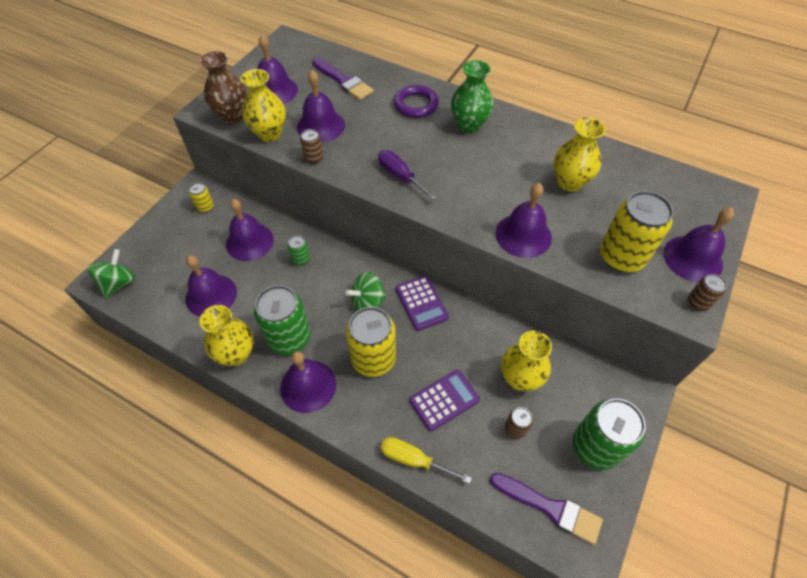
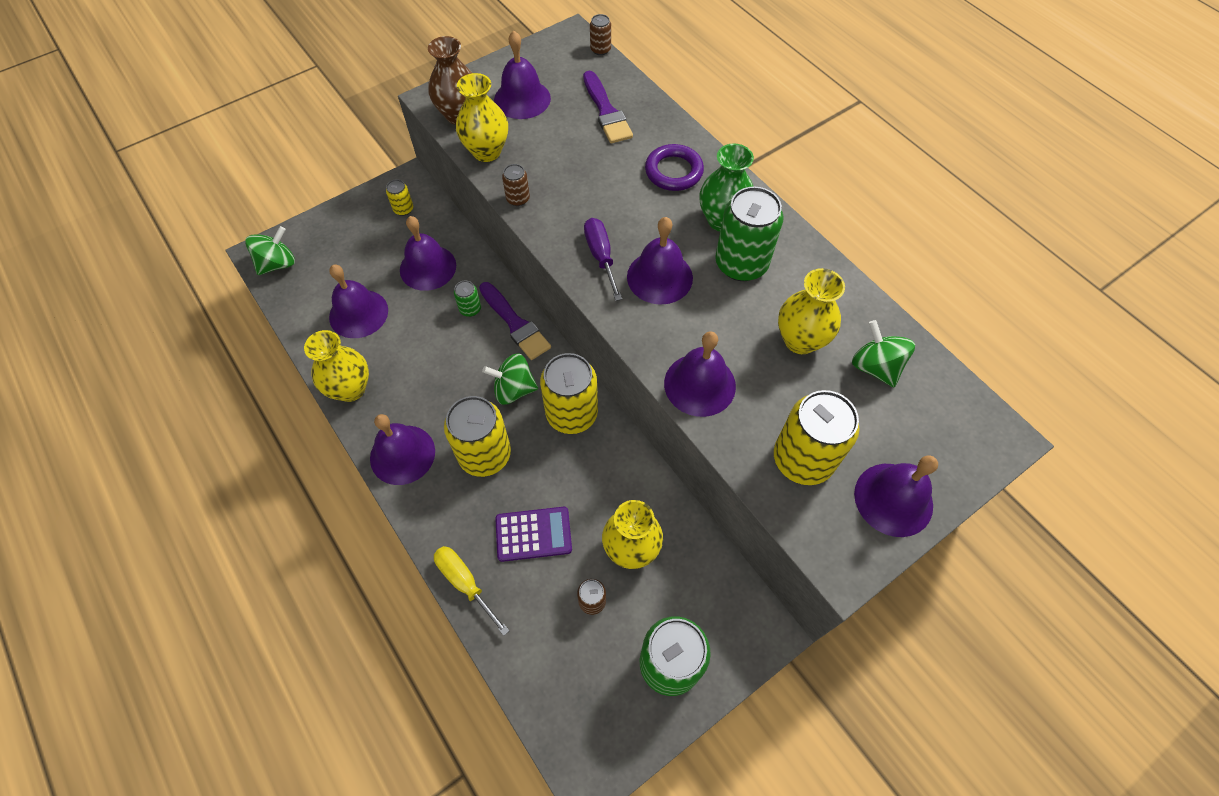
camera: 25 degrees right, 5 degrees up
green can [254,285,311,355] -> green can moved to [715,187,784,281]
purple bell [297,70,345,143] -> purple bell moved to [627,217,693,305]
purple calculator [396,276,449,331] -> yellow can [540,353,598,434]
purple brush [490,473,603,545] -> purple brush moved to [479,282,551,360]
brown can [688,274,727,311] -> brown can moved to [590,14,611,55]
none -> green spinning top [852,320,915,387]

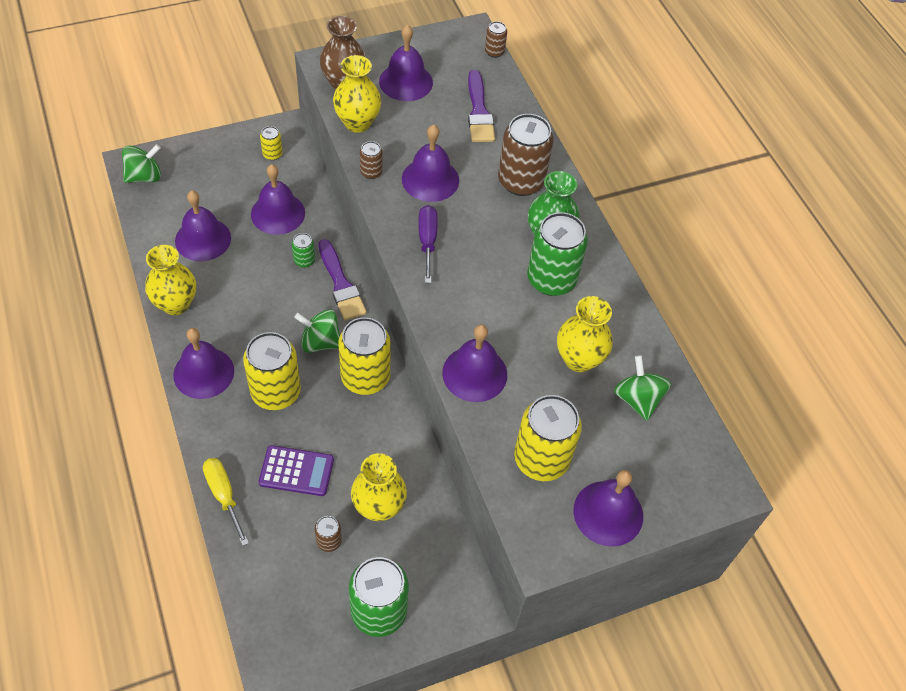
camera: 10 degrees right, 5 degrees down
purple bell [627,217,693,305] -> purple bell moved to [402,124,459,202]
purple ring [645,144,704,191] -> brown can [498,114,554,196]

